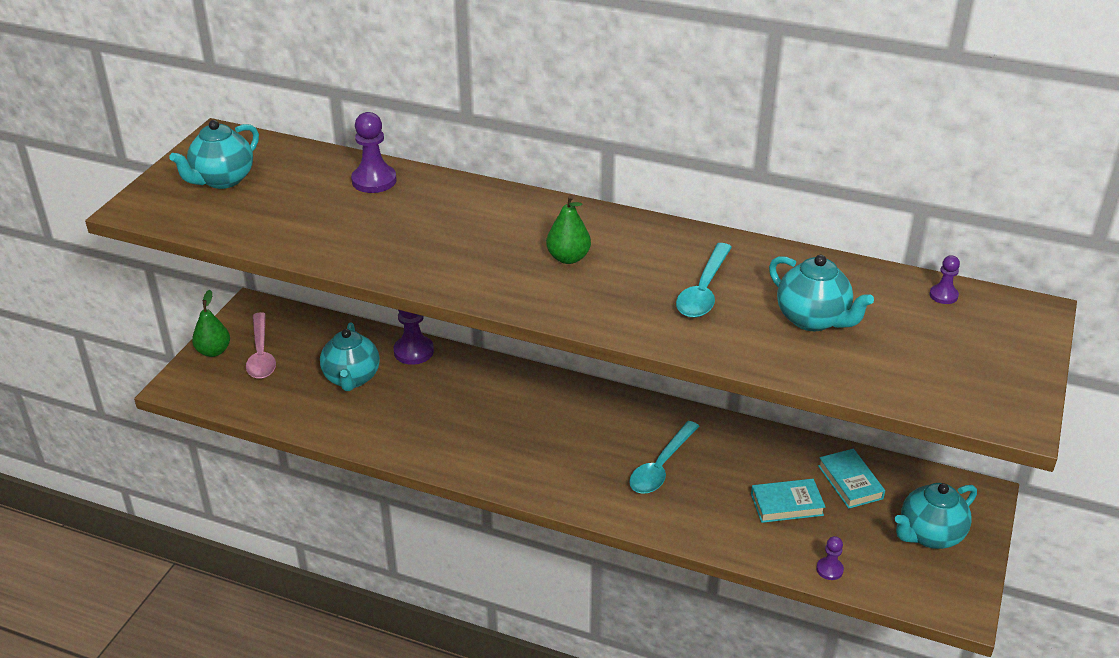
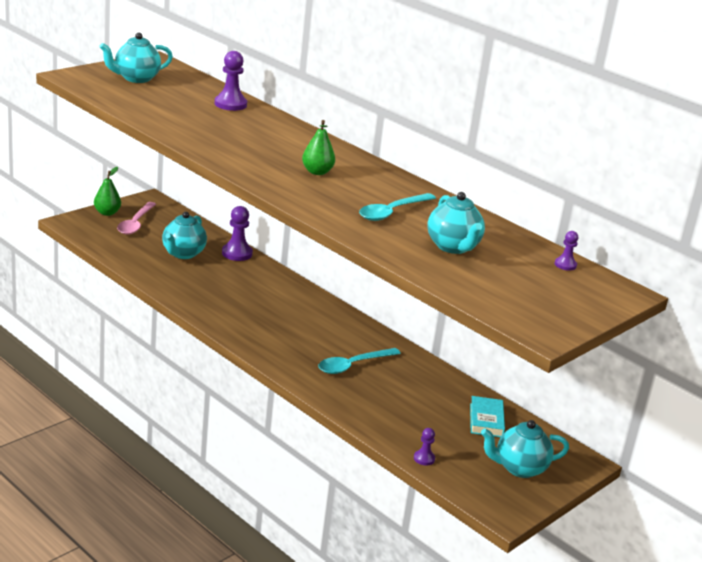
camera: 20 degrees right, 10 degrees down
turquoise book [751,479,825,523] -> none

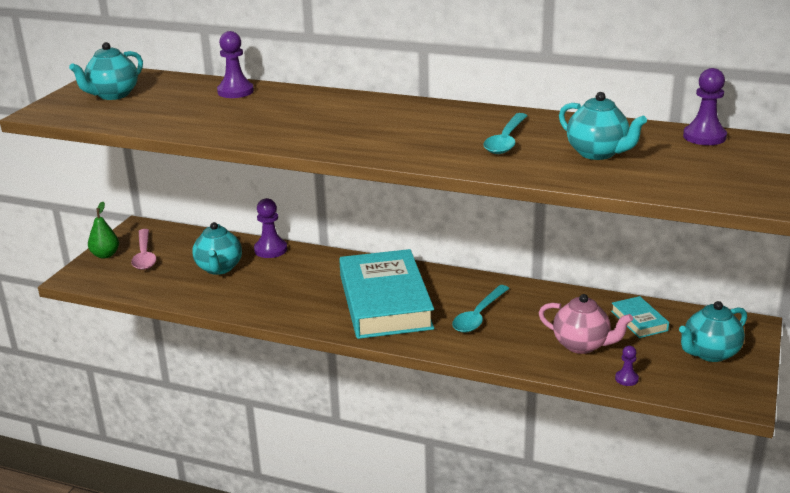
camera: 20 degrees left, 0 degrees up
green pear [302,120,335,175] -> none
purple pawn [555,231,578,271] -> purple pawn [683,68,727,145], size x1.81
none -> turquoise book [339,249,434,339]
none -> pink teapot [539,294,633,354]

